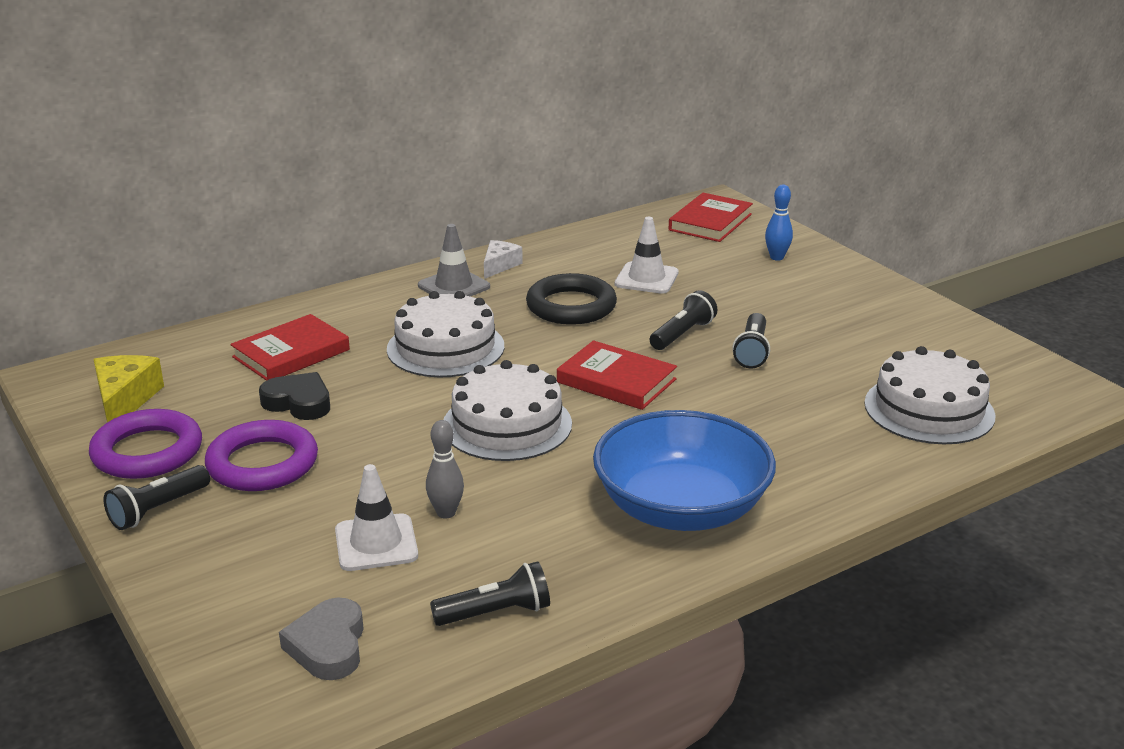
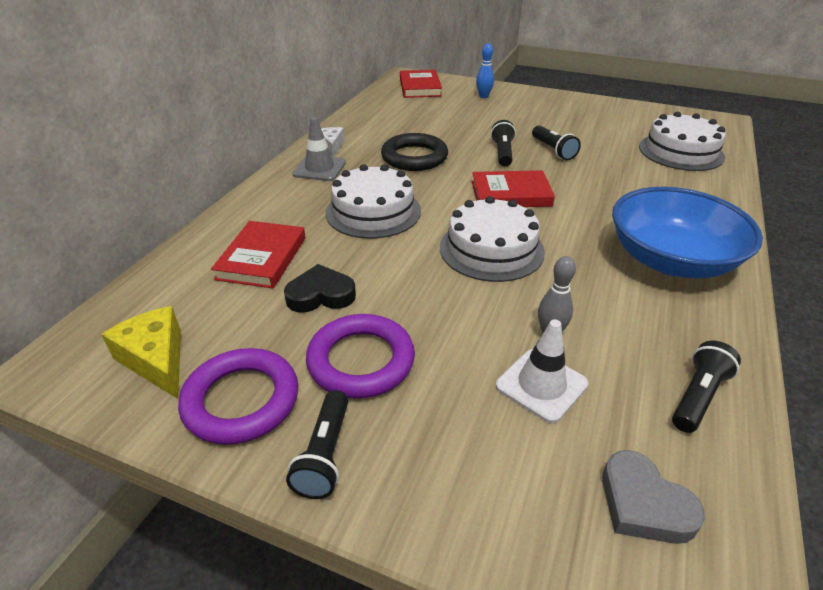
camera: 35 degrees left, 10 degrees up
white traffic cone [615,217,679,294] -> none

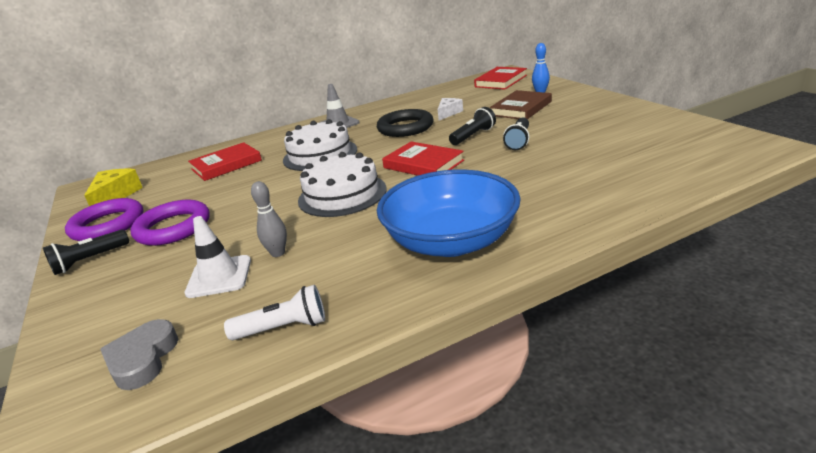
camera: 45 degrees right, 10 degrees down
black heart [284,264,356,313] -> none
white cheese [321,127,345,157] -> white cheese moved to [438,98,463,120]
white cake [639,112,726,171] -> none
black flashlight [672,341,741,433] -> white flashlight [224,285,325,340]
none -> brown book [490,90,552,119]

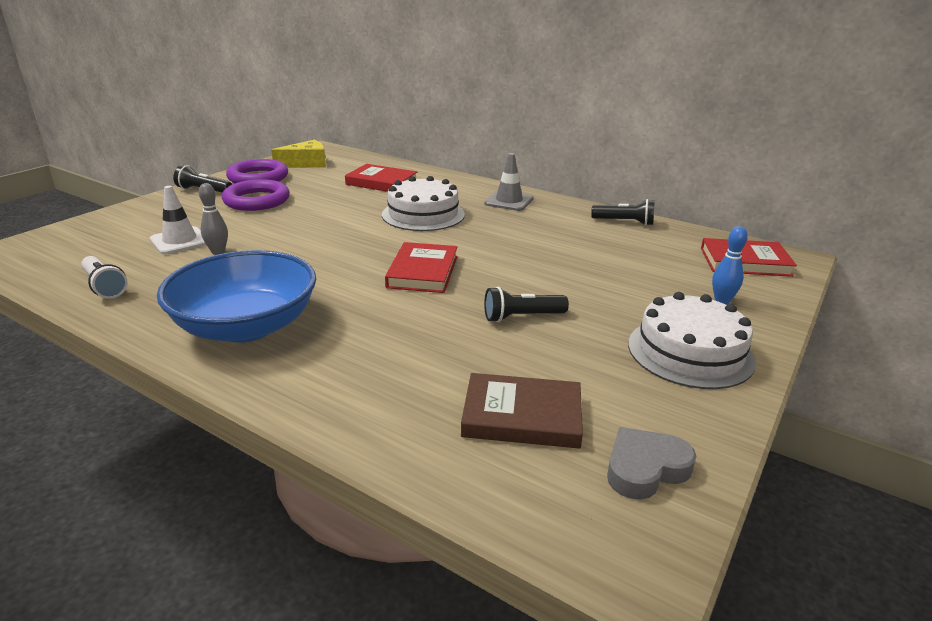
camera: 55 degrees right, 0 degrees up
grey heart [100,319,178,390] -> grey heart moved to [607,427,696,500]
white cake [298,152,386,217] -> white cake moved to [628,292,756,389]
black ring [377,109,433,137] -> none
white cheese [438,98,463,120] -> none
black flashlight [449,107,496,145] -> black flashlight moved to [591,199,655,226]
brown book [490,90,552,119] -> brown book moved to [461,373,583,448]

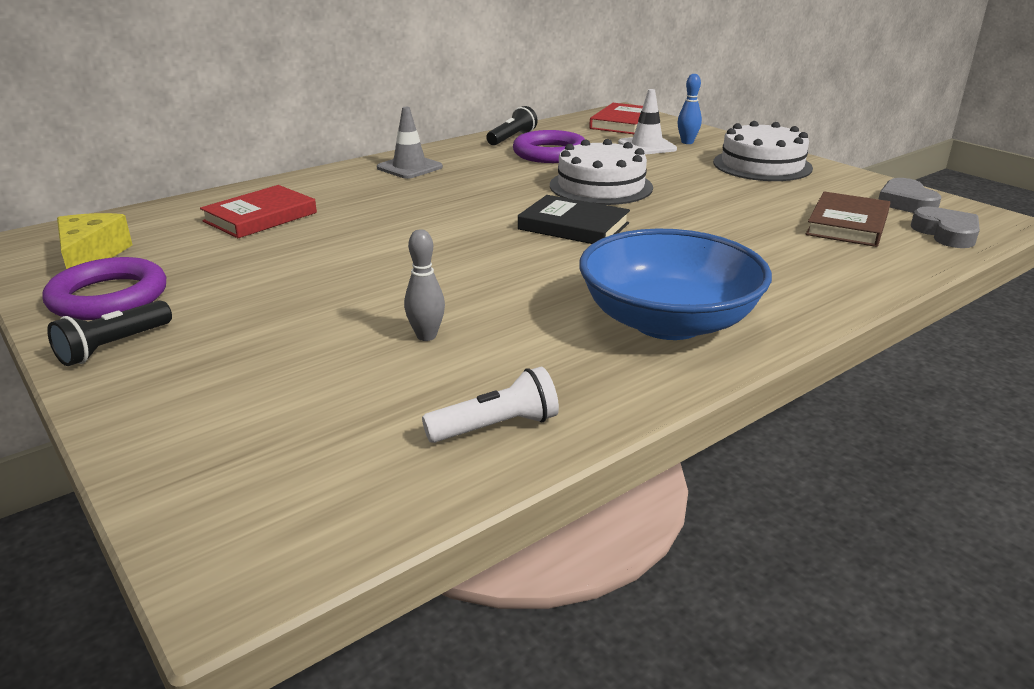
camera: 70 degrees left, 0 degrees up
white traffic cone [150,186,206,254] -> white traffic cone moved to [618,89,677,155]
purple ring [222,179,290,211] -> purple ring moved to [513,130,585,163]
white cake [382,176,465,231] -> white cake moved to [550,139,653,205]
red book [385,242,457,293] -> black book [518,195,630,244]
black flashlight [484,287,569,322] -> none
none -> grey heart [911,207,980,248]

